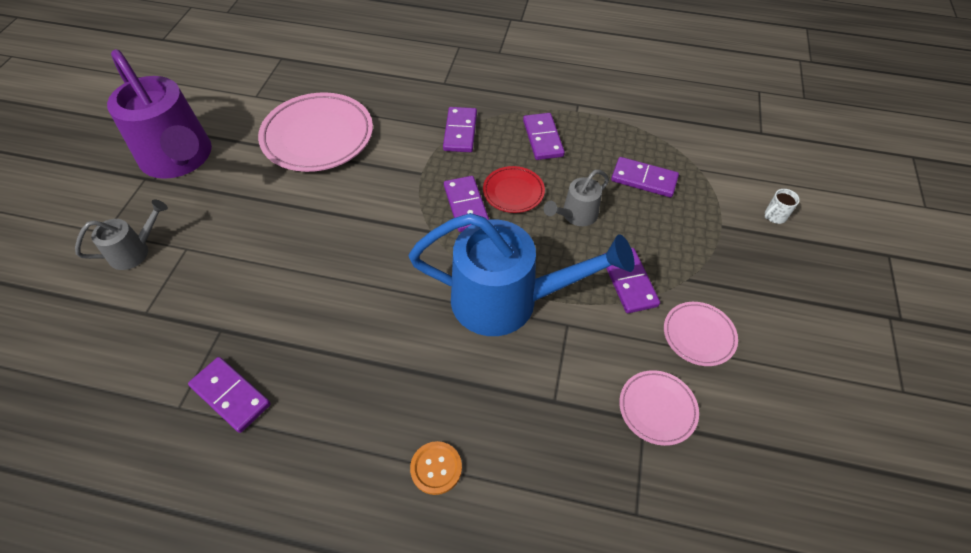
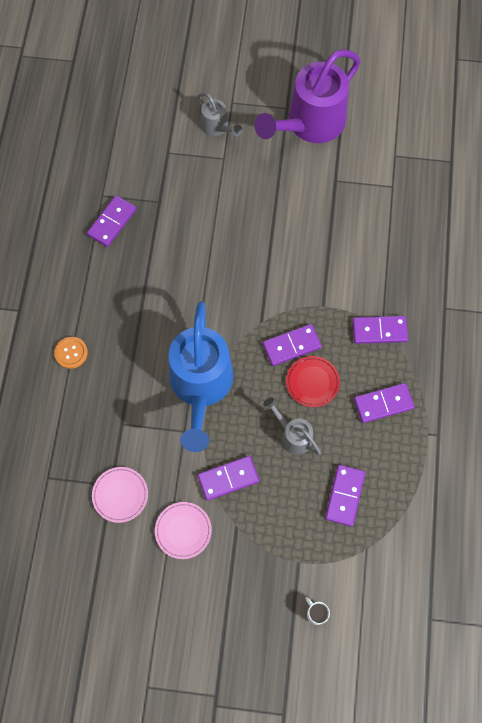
camera: 85 degrees right, 15 degrees up
pink plate [258,92,373,172] -> none

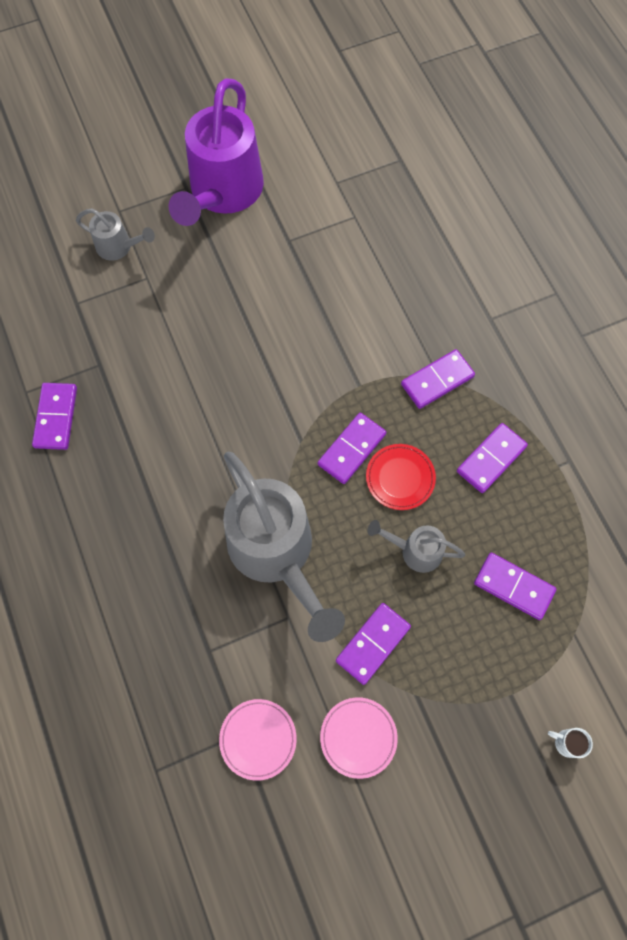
camera: 30 degrees left, 0 degrees up
orange button [54,337,88,369] -> none
blue watering can [169,301,234,452] -> grey watering can [223,452,345,642]
purple domino [325,465,365,526] -> purple domino turned 45 degrees counterclockwise [474,553,556,620]

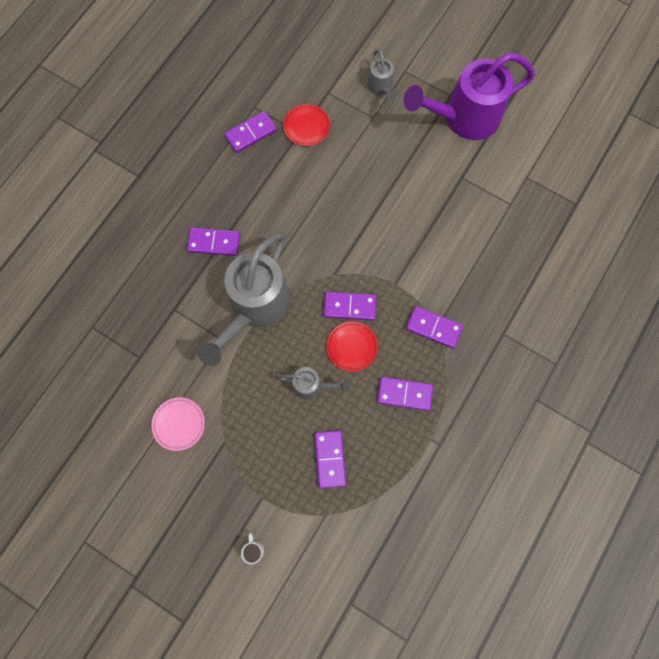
camera: 55 degrees right, 5 degrees up
pink plate [219,699,297,781] -> none
purple domino [336,603,411,685] -> purple domino moved to [187,228,240,256]
grey watering can [367,520,465,573] -> grey watering can turned 120 degrees clockwise [278,367,350,399]
none -> red plate [283,104,330,146]

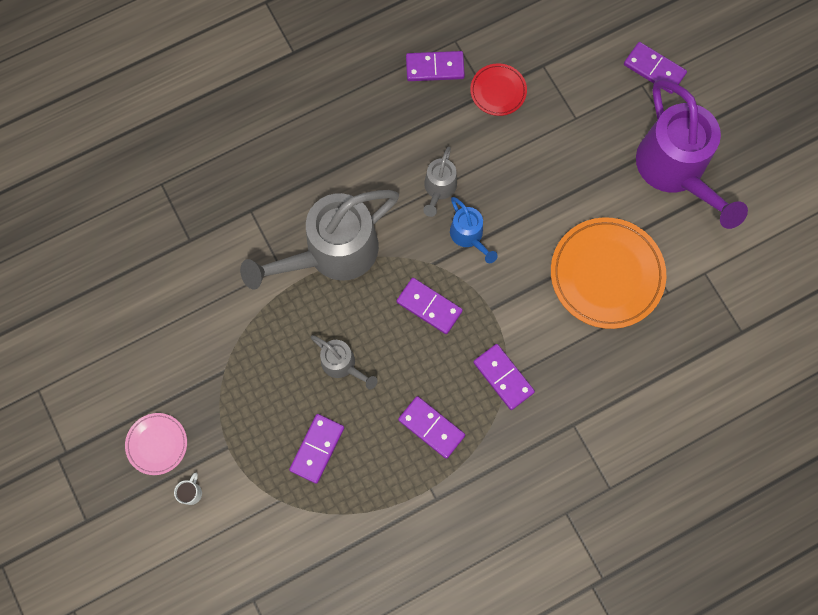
camera: 30 degrees right, 0 degrees up
pink plate [151,397,205,451] -> pink plate moved to [125,413,187,475]
purple domino [187,228,240,256] -> purple domino moved to [624,42,687,94]
red plate [327,322,378,372] -> none
grey watering can [367,49,398,101] -> grey watering can moved to [423,147,457,217]
purple watering can [404,53,535,140] -> purple watering can turned 120 degrees counterclockwise [636,79,748,229]
none -> blue watering can [450,197,498,263]
none -> orange plate [551,217,666,329]

